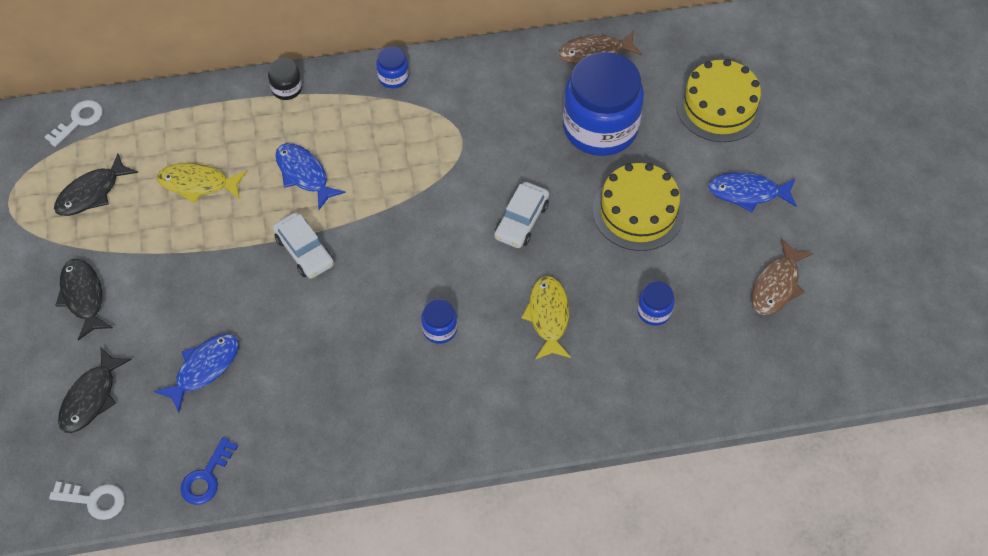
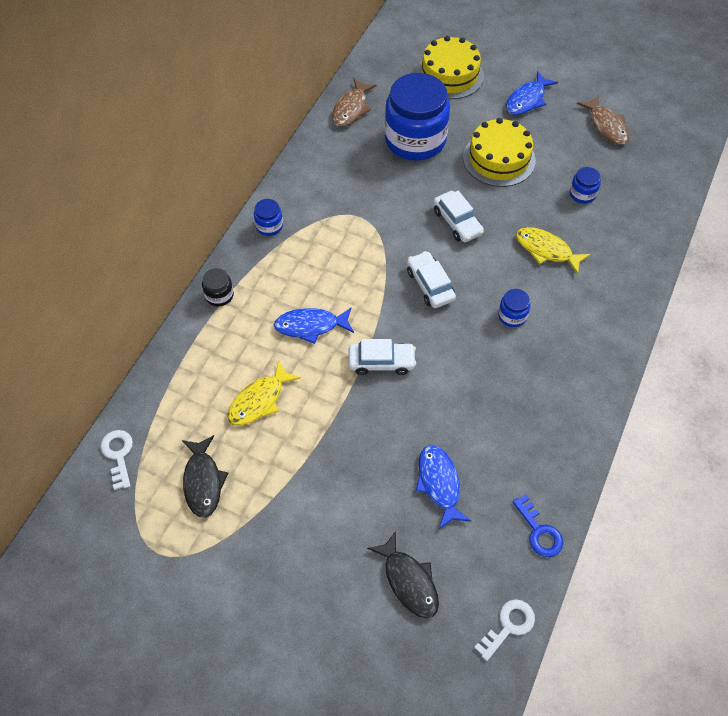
camera: 55 degrees left, 0 degrees up
black fish [55,259,113,341] -> none
none -> white car [407,251,456,308]

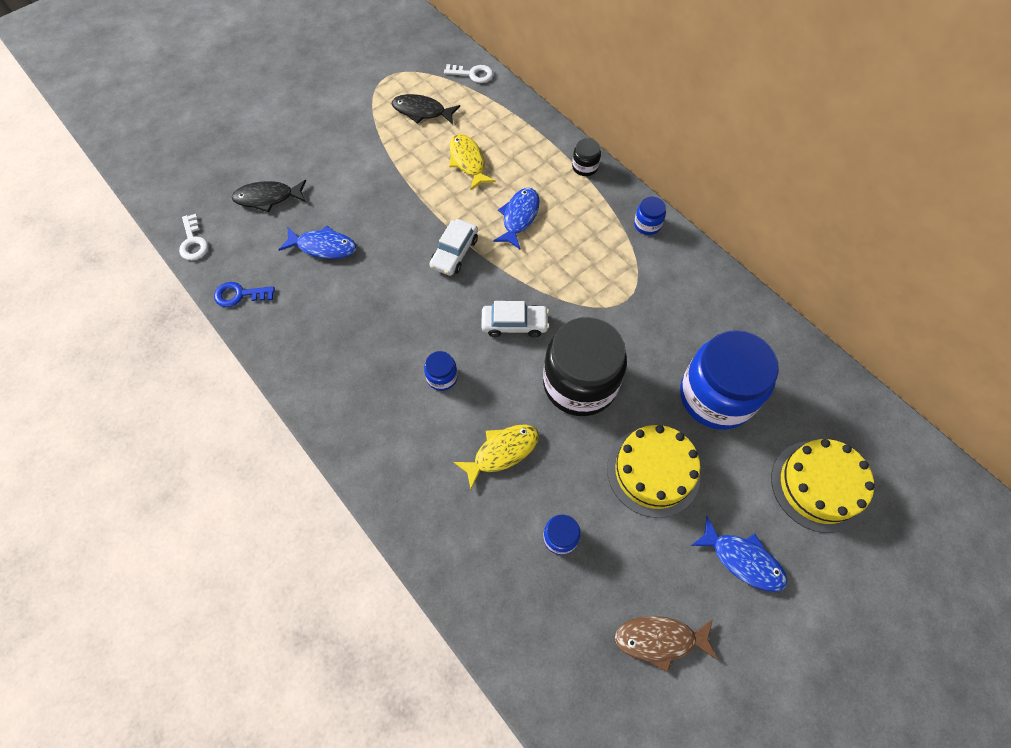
camera: 115 degrees right, 5 degrees up
brown fish [332,78,377,127] -> none
white car [433,191,484,242] -> black jar [543,317,627,416]
blue fish [506,71,558,115] -> blue fish turned 150 degrees clockwise [691,516,788,592]

